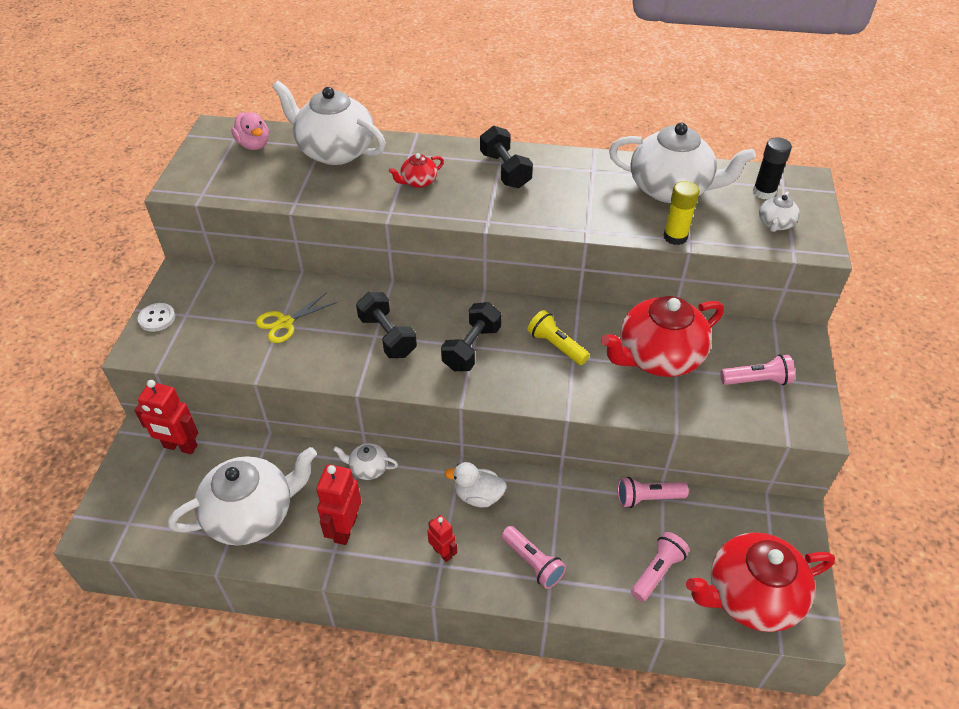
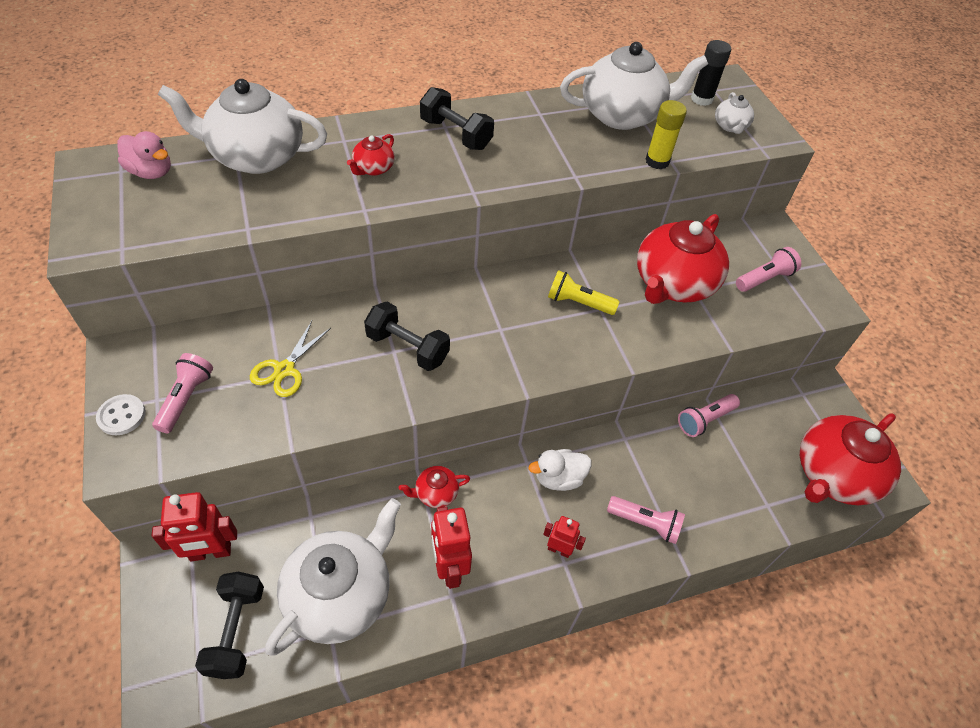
camera: 30 degrees left, 5 degrees up
white teapot [333,443,398,480] -> red teapot [399,466,470,508]
black dumbbell [441,302,501,371] -> black dumbbell moved to [195,572,264,679]
pink flashlight [631,532,690,602] -> pink flashlight moved to [152,353,213,433]

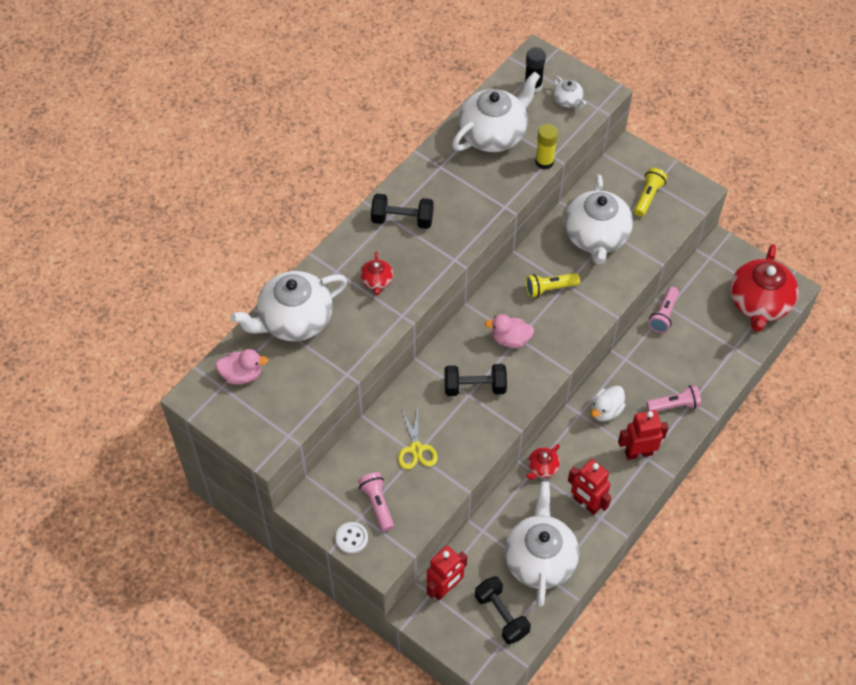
camera: 30 degrees left, 5 degrees up
red robot [543,516,586,558] -> red robot [618,410,669,460], size x1.68
red teapot [637,214,729,304] -> white teapot [564,174,633,265]
pink flashlight [736,247,801,292] -> yellow flashlight [634,168,667,217]
none -> pink duck [485,314,534,348]

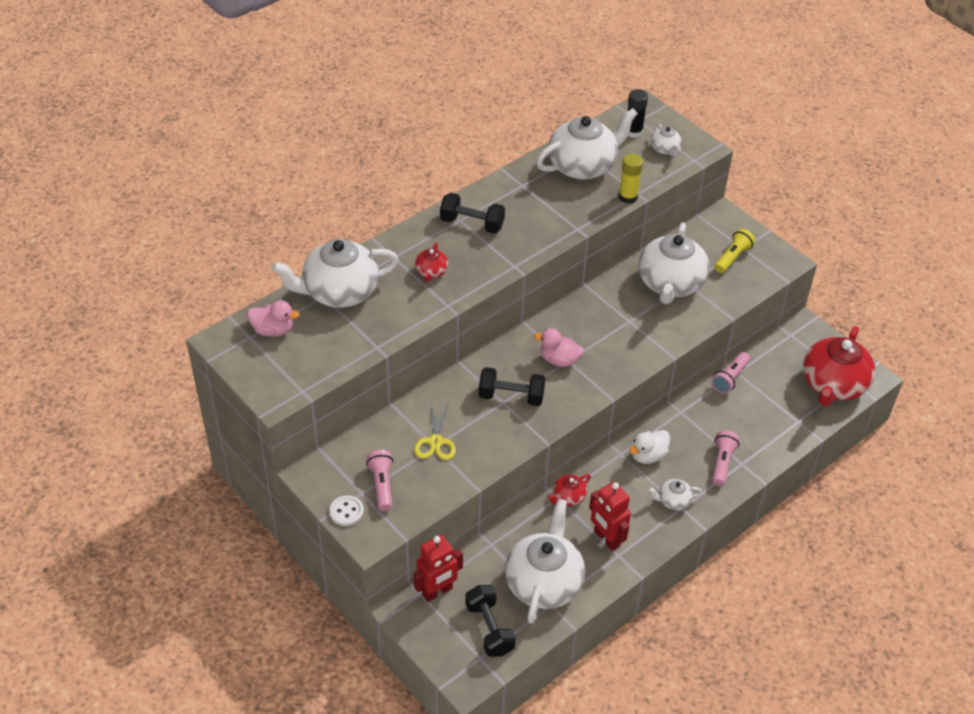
camera: 10 degrees right, 10 degrees down
yellow flashlight [526,273,580,298] -> none
red robot [618,410,669,460] -> white teapot [648,479,702,510]
pink flashlight [646,385,701,411] -> pink flashlight turned 75 degrees counterclockwise [712,431,739,486]

